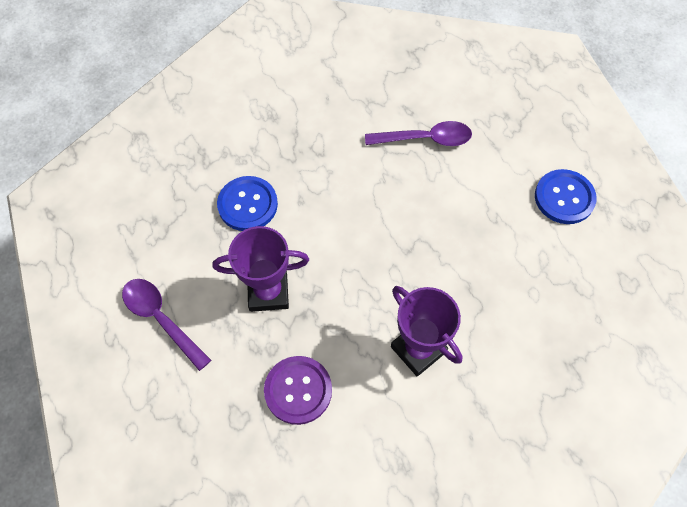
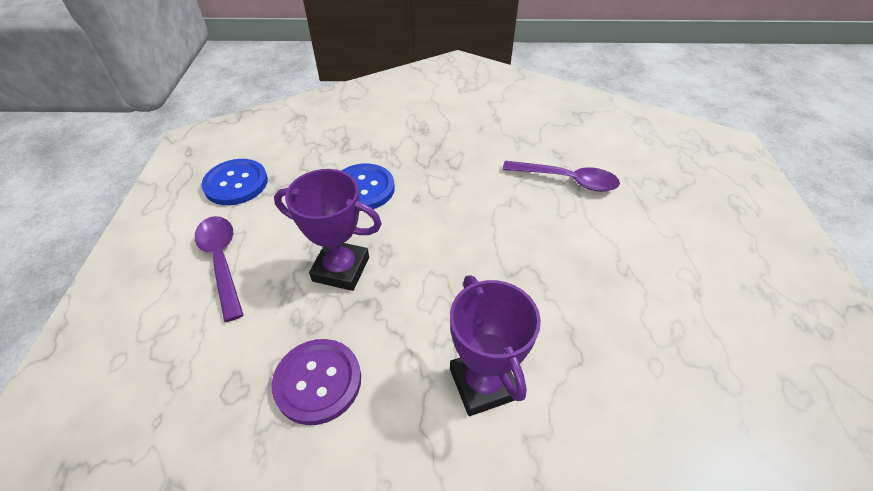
camera: 20 degrees right, 15 degrees down
blue button [535,169,597,224] -> blue button moved to [201,159,268,205]

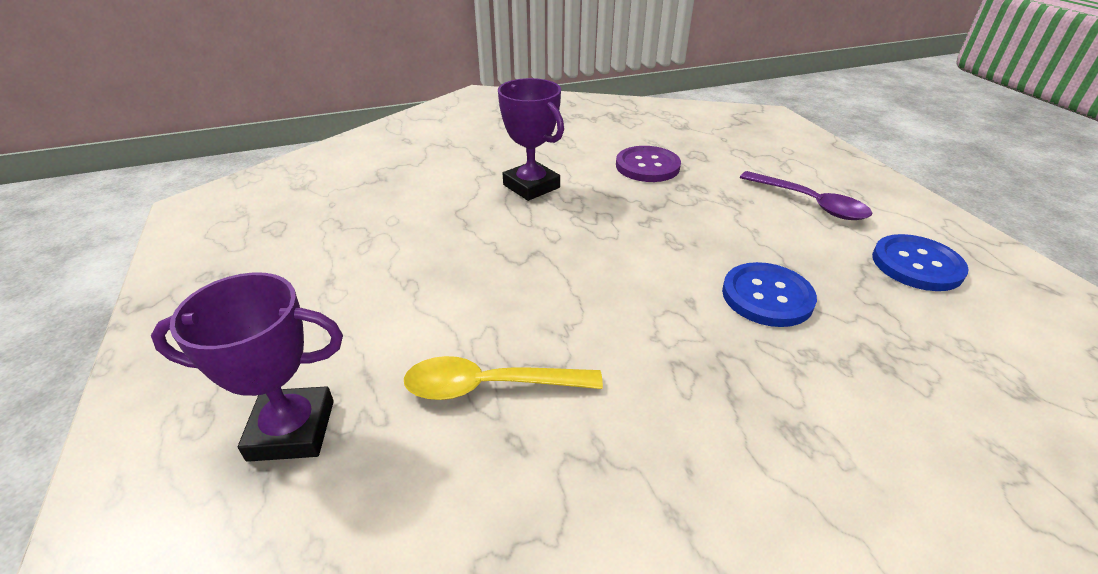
camera: 160 degrees right, 10 degrees down
purple trophy [274,169,382,291] -> purple trophy moved to [151,272,343,462]
purple spoon [502,161,620,192] -> yellow spoon [404,356,603,400]

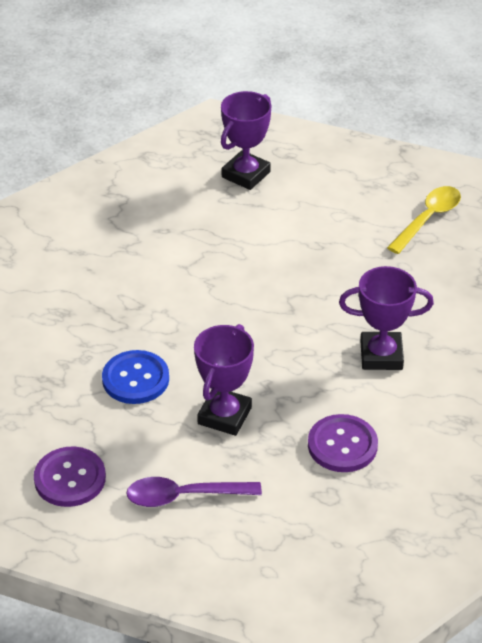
camera: 130 degrees right, 5 degrees up
yellow spoon [404,356,603,400] -> yellow spoon moved to [387,186,461,254]
blue button [872,234,969,291] -> purple button [34,446,106,507]
none -> purple trophy [194,324,254,436]

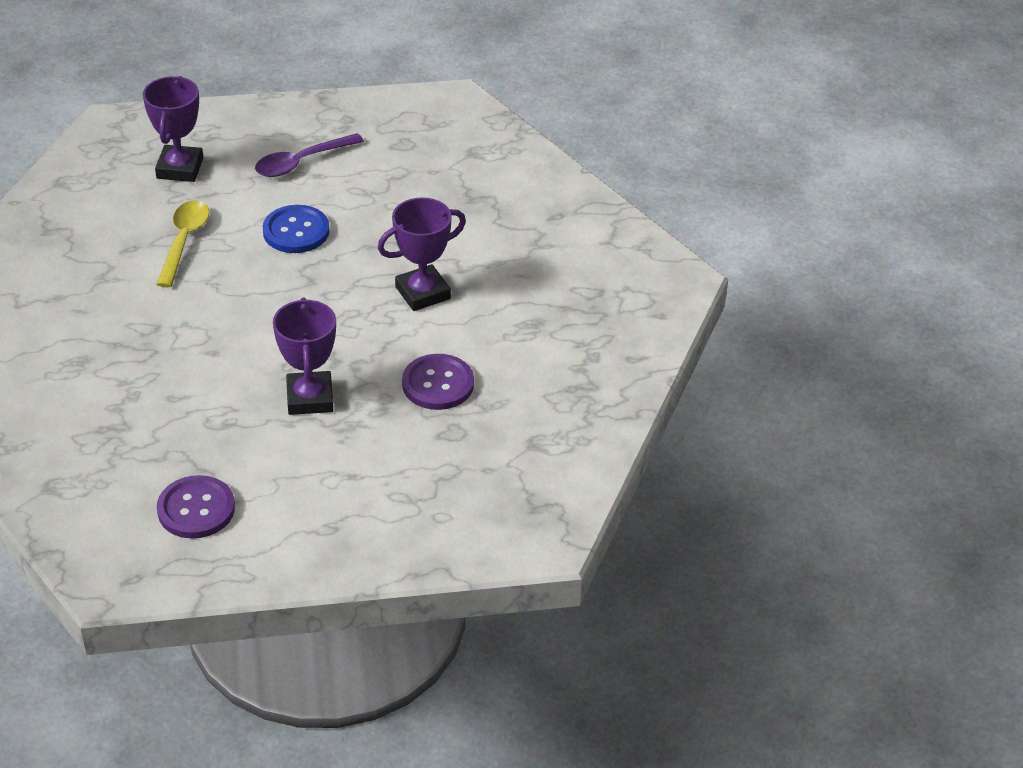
camera: 30 degrees left, 0 degrees up
blue button [102,350,169,404] -> blue button moved to [263,205,330,253]
purple spoon [126,477,262,507] -> purple spoon moved to [255,133,364,177]
yellow spoon [387,186,461,254] -> yellow spoon moved to [156,200,209,287]

